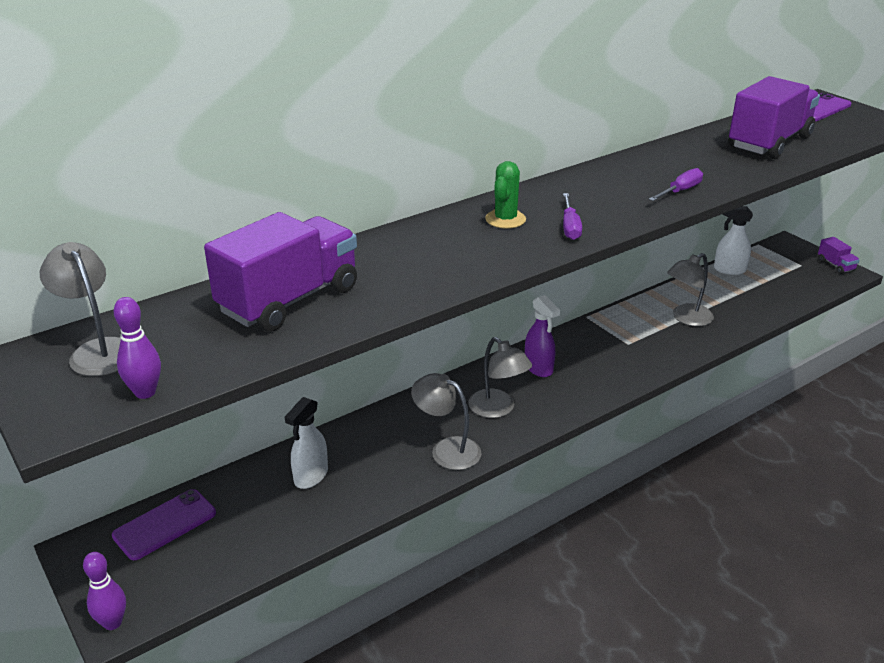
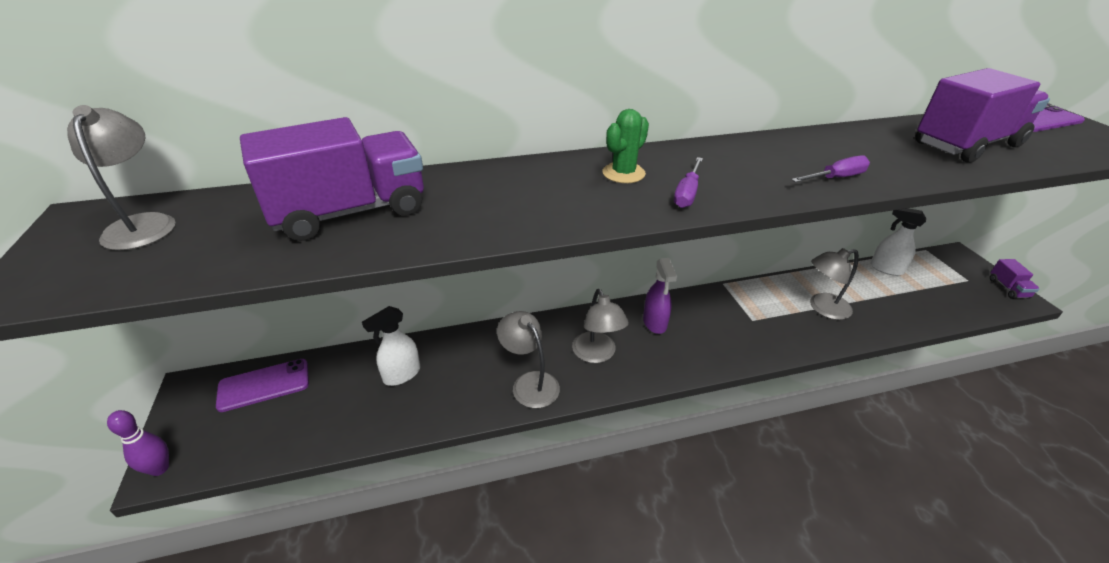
camera: 20 degrees right, 5 degrees up
purple bowling pin [114,297,161,399] -> none

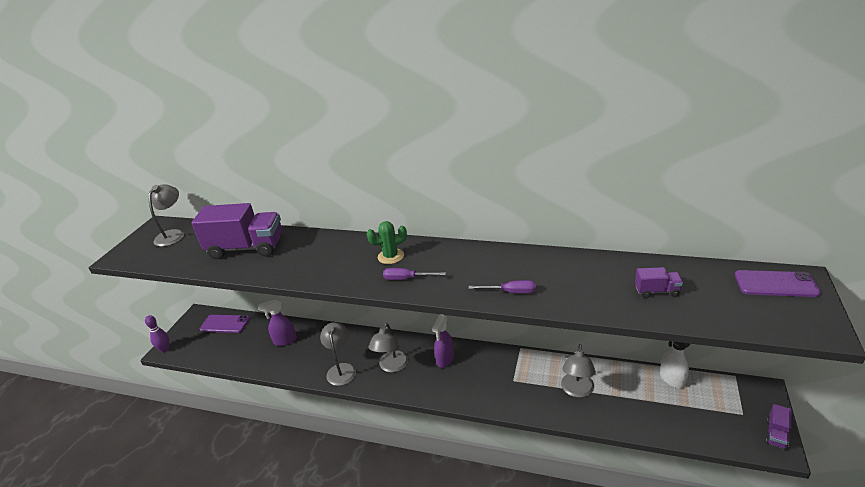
camera: 35 degrees right, 5 degrees down
white spray bottle [362,306,420,386] -> purple spray bottle [258,300,297,346]
purple screwdriver [674,157,703,208] -> purple screwdriver turned 45 degrees clockwise [383,268,446,280]
grey lamp [810,248,859,320] -> grey lamp turned 90 degrees counterclockwise [561,344,596,398]
purple truck [915,68,1050,163] -> purple truck [635,267,683,298], size x0.44

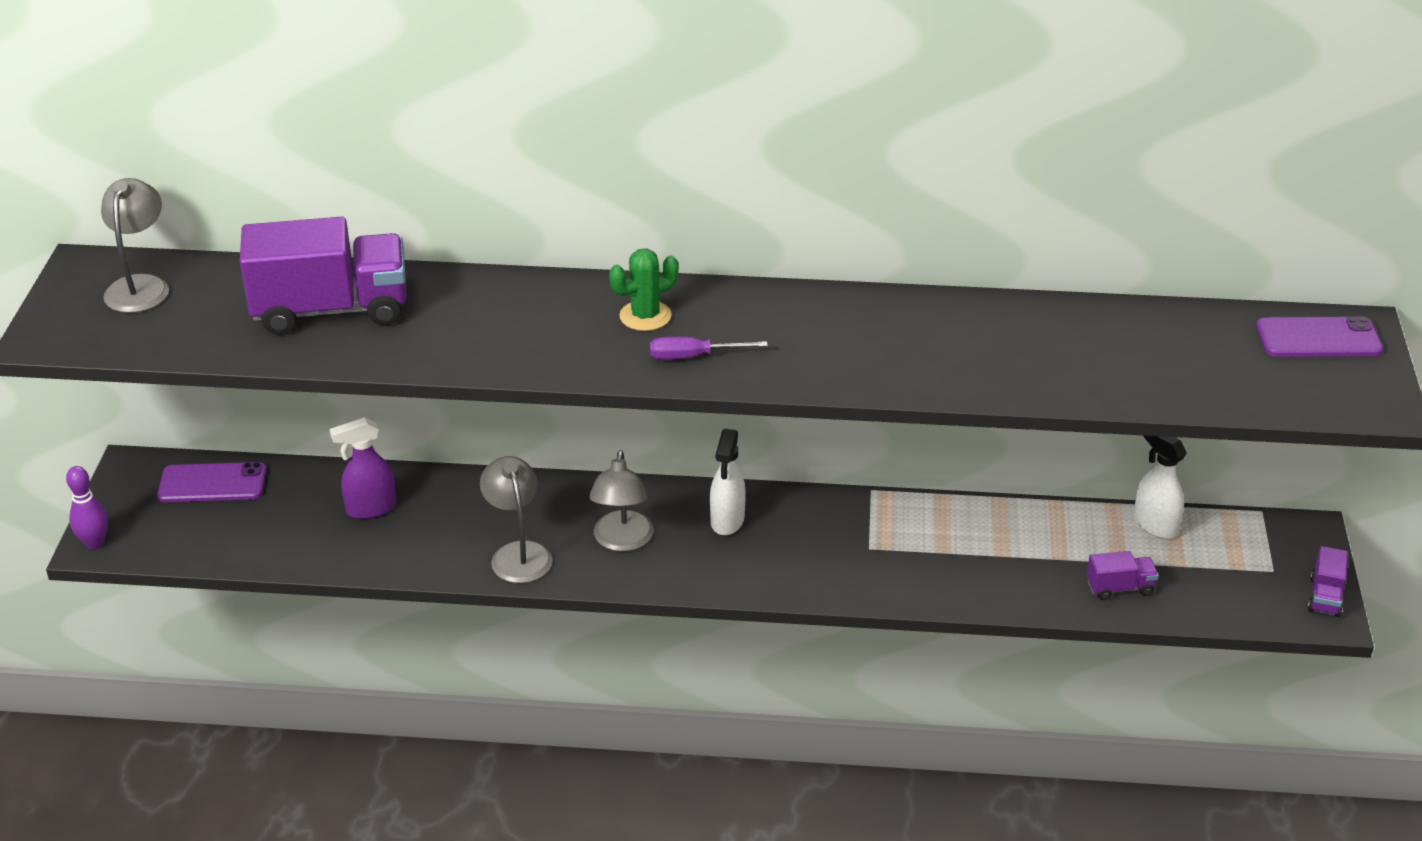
camera: 15 degrees left, 5 degrees up
purple spray bottle [432,315,454,368] -> white spray bottle [710,429,746,535]
purple screwdriver [468,280,536,293] -> none
grey lamp [561,344,596,398] -> none
purple truck [635,267,683,298] -> purple truck moved to [1087,551,1159,600]

